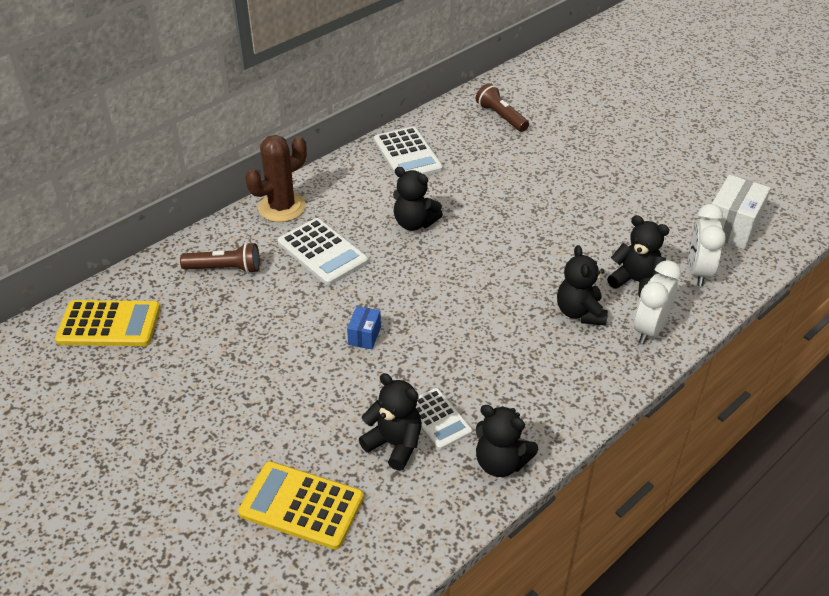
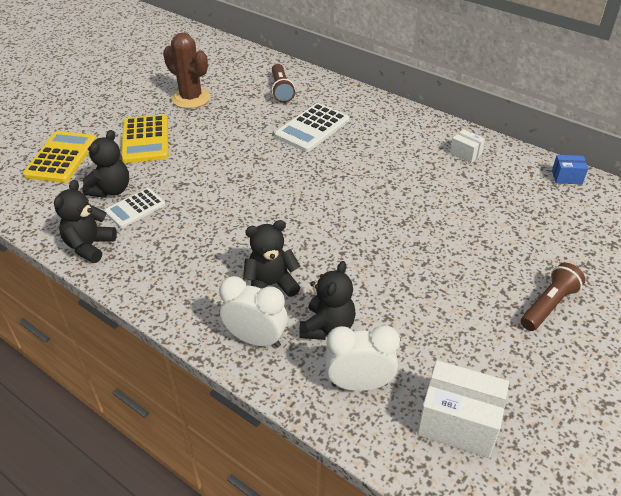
camera: 80 degrees right, 0 degrees up
yellow calculator [55,300,160,346] -> yellow calculator moved to [121,114,168,163]
brown cactus [245,135,307,222] -> brown cactus moved to [163,33,211,109]
blue box [347,306,381,349] -> blue box moved to [552,155,588,184]
white calculator [374,127,443,179] -> white box [450,129,485,163]
black teddy bear [393,167,443,231] -> none
brown flashlight [476,83,529,132] -> brown flashlight moved to [521,263,585,331]

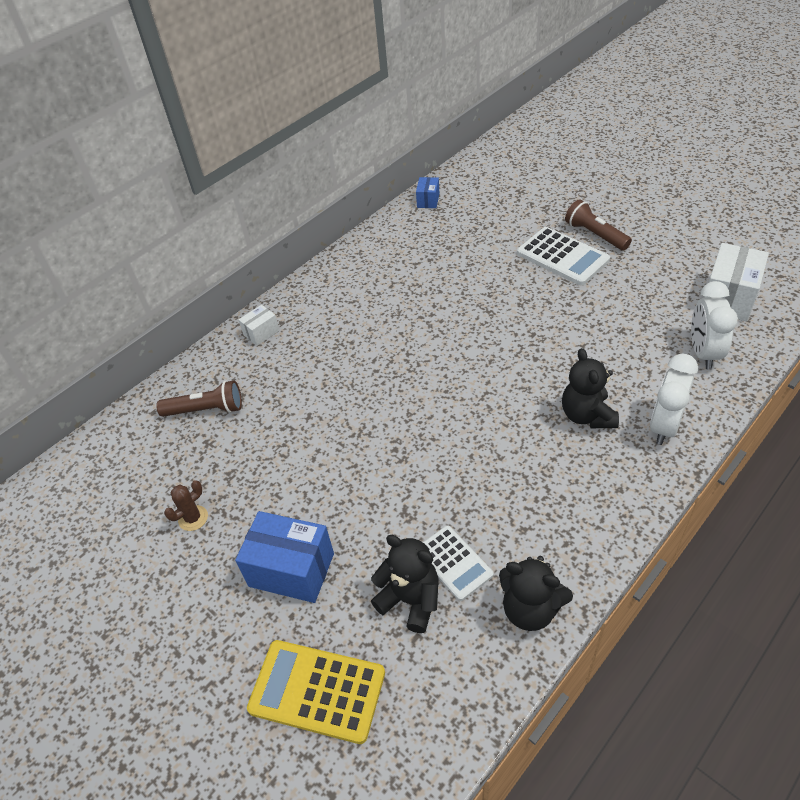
camera: 80 degrees left, 5 degrees up
yellow calculator [121,114,168,163] -> blue box [235,511,334,603]
brown cactus [163,33,211,109] -> brown cactus [164,480,208,531], size x0.49
white calculator [275,103,349,152] -> white calculator moved to [517,227,610,285]
black teddy bear [299,261,356,340] -> none
white box [450,129,485,163] -> white box moved to [238,305,280,346]

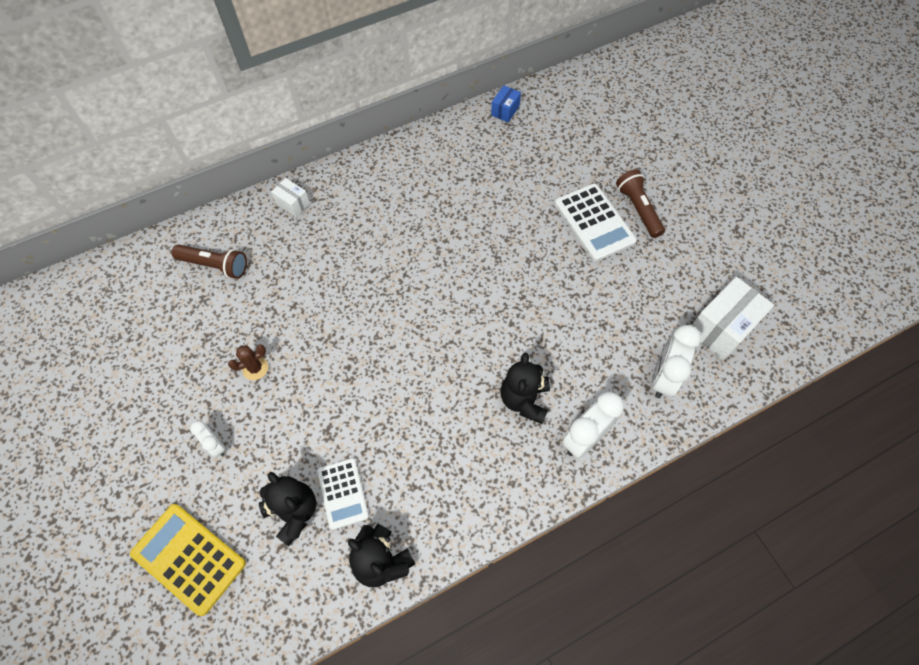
camera: 15 degrees right, 15 degrees up
brown cactus [164,480,208,531] -> brown cactus moved to [228,344,268,380]
blue box [235,511,334,603] -> white clock [190,421,226,457]
white box [238,305,280,346] -> white box turned 60 degrees clockwise [271,178,310,217]

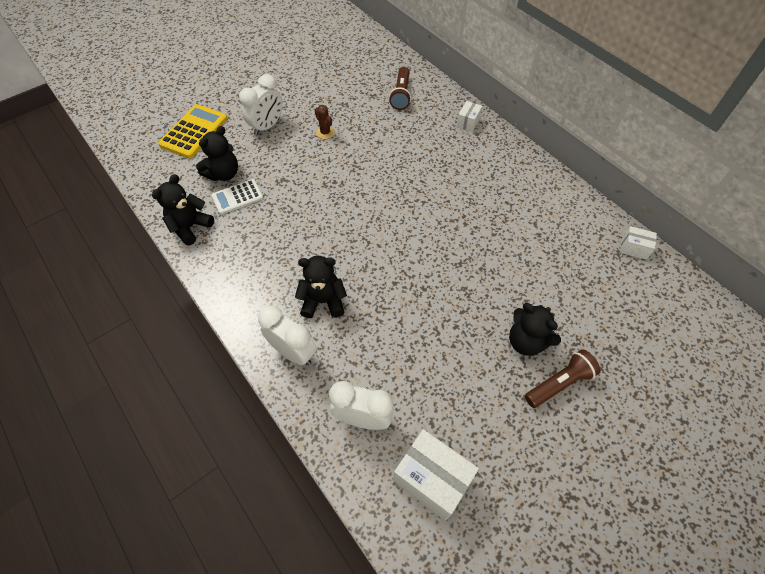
camera: 80 degrees right, 5 degrees down
white clock [190,421,226,457] -> white clock [239,74,283,136], size x1.79
blue box [491,85,521,122] -> white box [620,226,657,260]
white calculator [555,183,637,262] -> black teddy bear [509,303,561,356]

